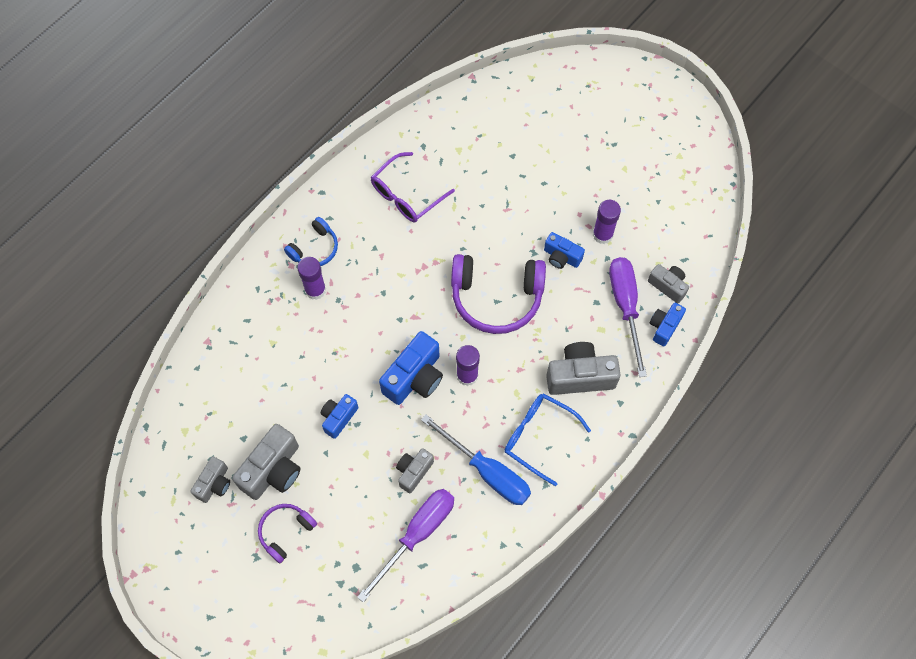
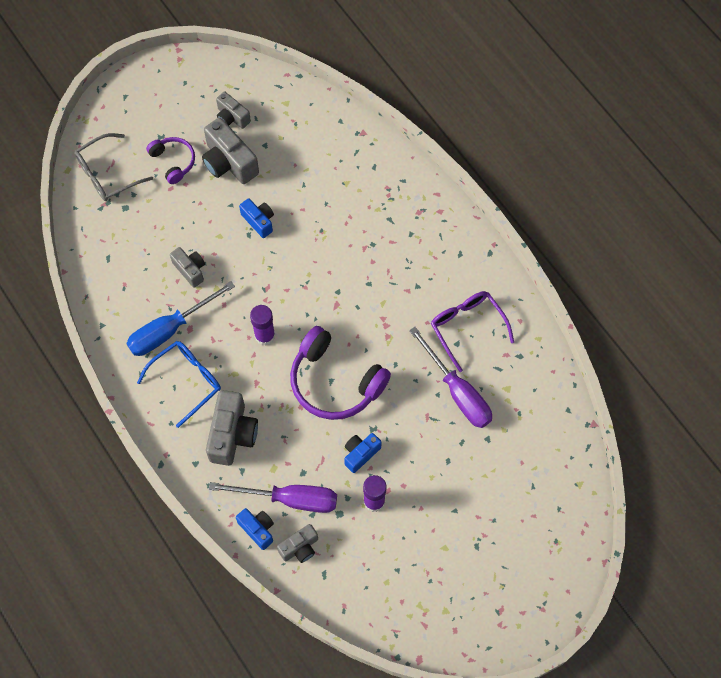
camera: 105 degrees right, 0 degrees up
blue headphones [284,217,338,266] -> none
purple glue stick [297,257,326,300] -> none
purple screwdriver [357,489,454,603] -> purple screwdriver moved to [409,327,492,428]
blue camera [379,331,443,405] -> none
purple headphones [451,254,546,334] -> purple headphones turned 75 degrees counterclockwise [290,326,391,420]
none -> grey glasses [74,133,153,201]

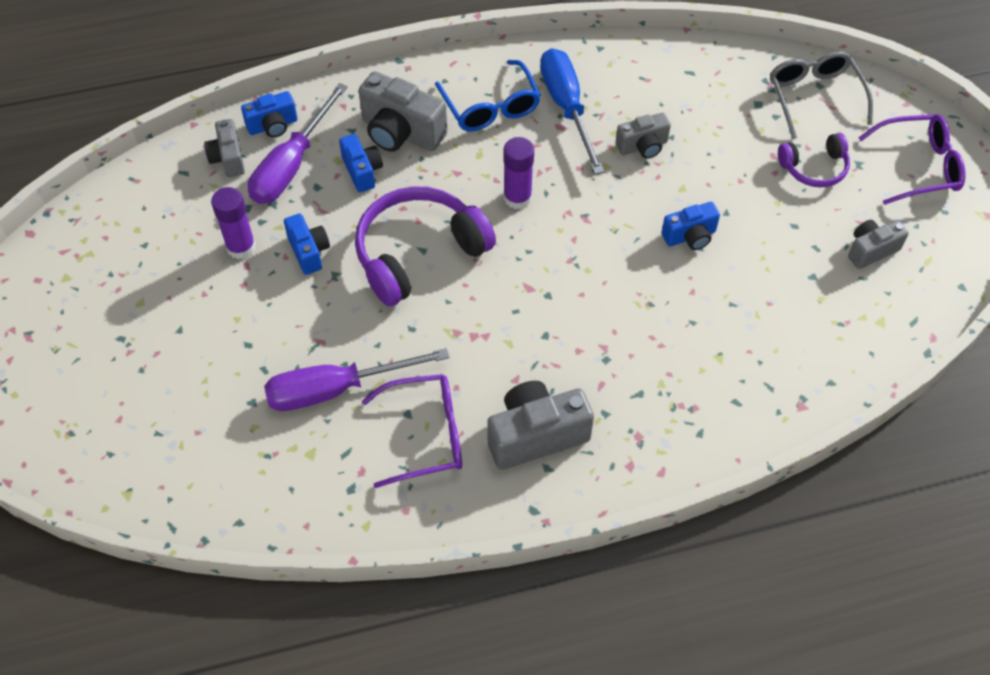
camera: 110 degrees right, 10 degrees down
grey camera [202,118,259,184] -> grey camera moved to [487,381,594,470]
none -> blue camera [339,134,383,192]
none -> purple glasses [859,114,966,205]

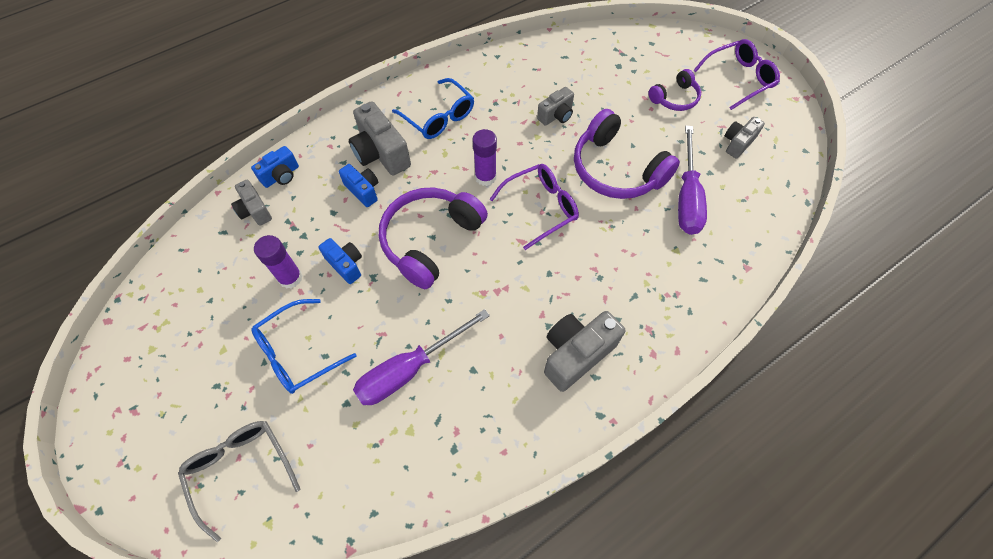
camera: 20 degrees left, 5 degrees up
purple screwdriver [248,83,347,204] -> purple screwdriver moved to [678,125,707,235]
grey camera [359,71,447,152] -> grey camera turned 45 degrees clockwise [349,101,411,176]
purple glasses [362,374,462,488] -> purple glasses moved to [490,164,579,250]
blue screwdriver [540,48,604,174] -> none
blue camera [661,202,720,250] -> purple headphones [574,109,680,199]
grey glasses [770,51,873,139] -> grey glasses moved to [178,421,300,542]
none -> blue glasses [251,299,357,394]

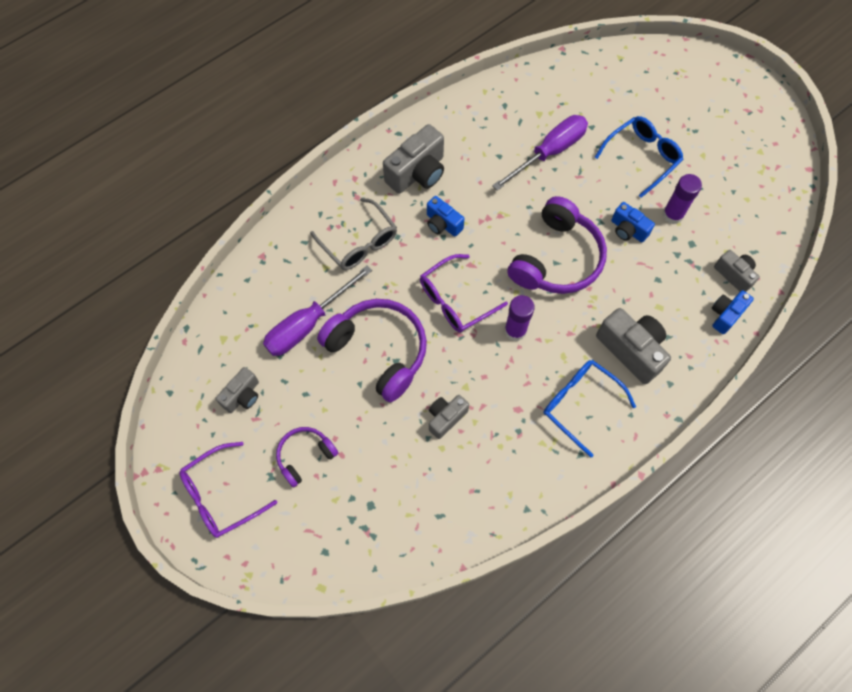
camera: 175 degrees right, 5 degrees up
grey glasses [178,421,300,542] -> grey glasses moved to [310,198,397,270]
blue camera [339,164,378,207] -> blue camera moved to [427,196,464,237]
purple screwdriver [678,125,707,235] -> purple screwdriver turned 135 degrees counterclockwise [263,265,372,356]

